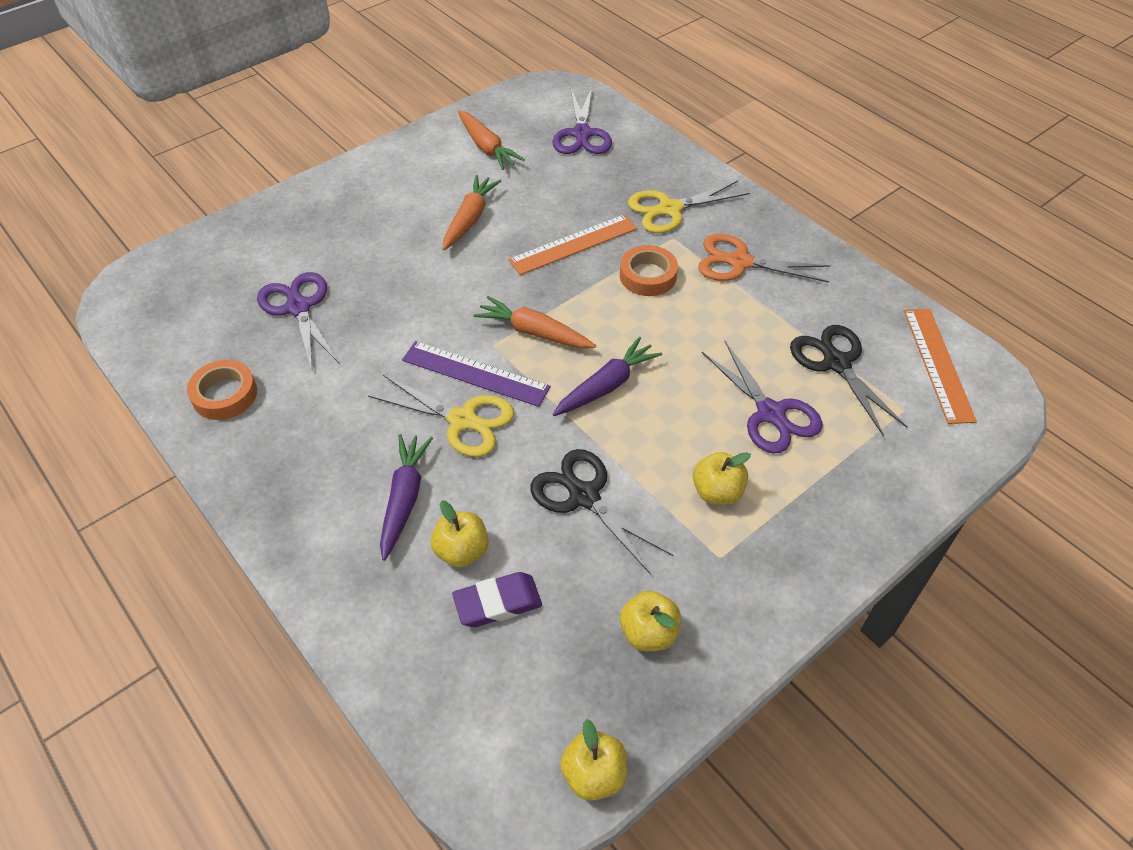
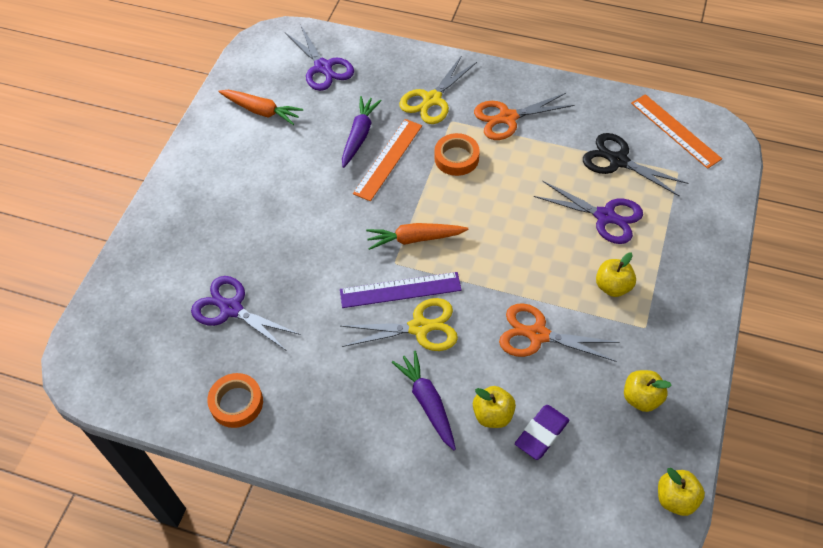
camera: 30 degrees left, 5 degrees up
orange carrot [443,175,501,250] -> none
black scissors [530,449,673,575] -> orange scissors [499,303,620,362]
purple carrot [552,337,662,416] -> purple carrot moved to [342,96,382,168]

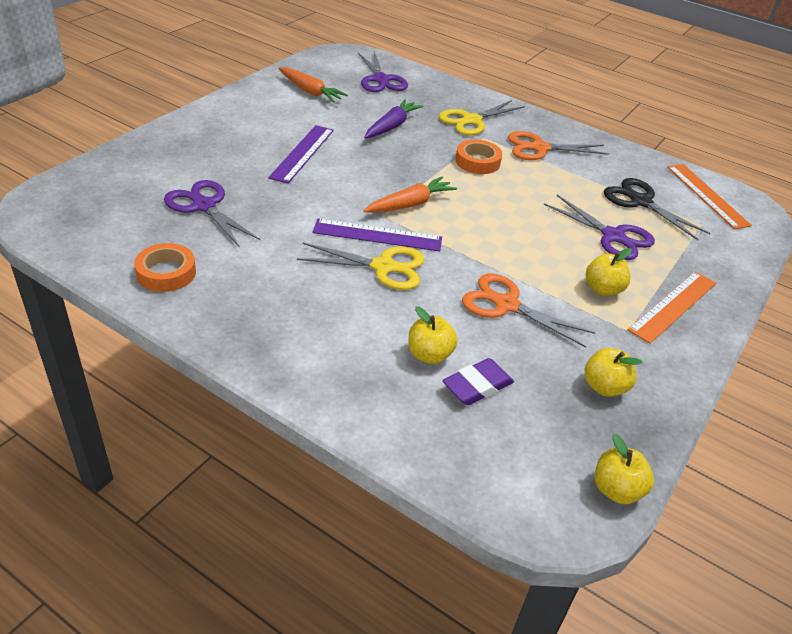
camera: 10 degrees right, 15 degrees down
orange ruler [353,119,422,201] -> orange ruler moved to [628,271,716,344]
orange carrot [366,223,468,250] -> orange carrot turned 135 degrees clockwise [364,177,457,213]
purple carrot [392,351,456,450] -> none
none -> purple ruler [268,125,334,184]

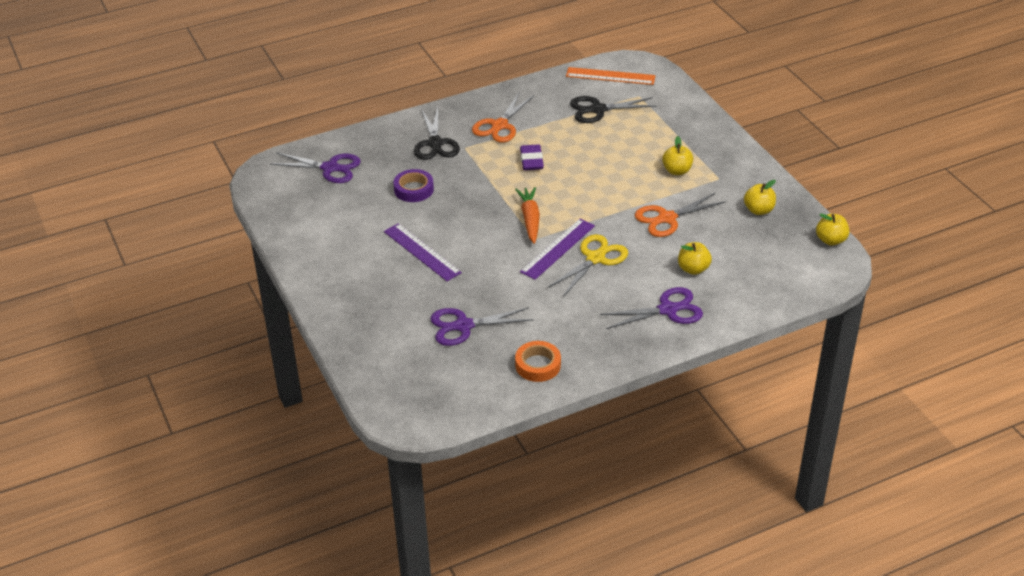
camera: 55 degrees left, 0 degrees up
orange carrot [278,67,348,103] -> none
purple carrot [364,99,423,139] -> purple tape [393,169,434,202]
yellow scissors [439,100,525,136] -> black scissors [414,107,460,160]
purple eraser [442,358,514,405] -> purple eraser moved to [520,144,544,170]
orange tape [455,139,502,174] -> none
purple scissors [544,195,655,260] -> purple scissors moved to [600,287,703,329]
orange ruler [628,271,716,344] -> none

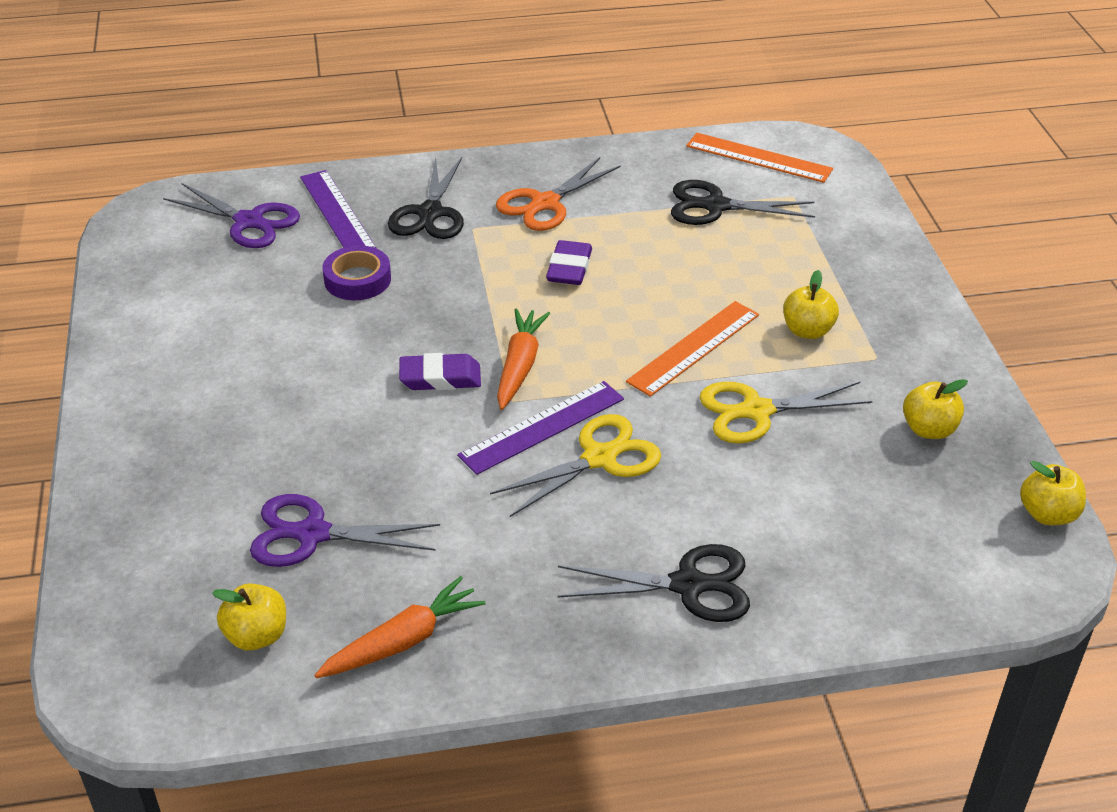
camera: 15 degrees right, 0 degrees up
purple ruler [384,223,462,281] -> purple ruler moved to [300,170,376,248]
orange tape [515,341,561,382] -> orange carrot [314,576,485,678]
purple scissors [600,287,703,329] -> black scissors [558,544,750,622]
orange scissors [635,193,726,237] -> yellow scissors [700,382,873,443]
yellow apple [678,242,712,275] -> yellow apple moved to [212,584,286,651]
none -> purple eraser [399,353,481,390]
none -> orange ruler [626,301,759,397]

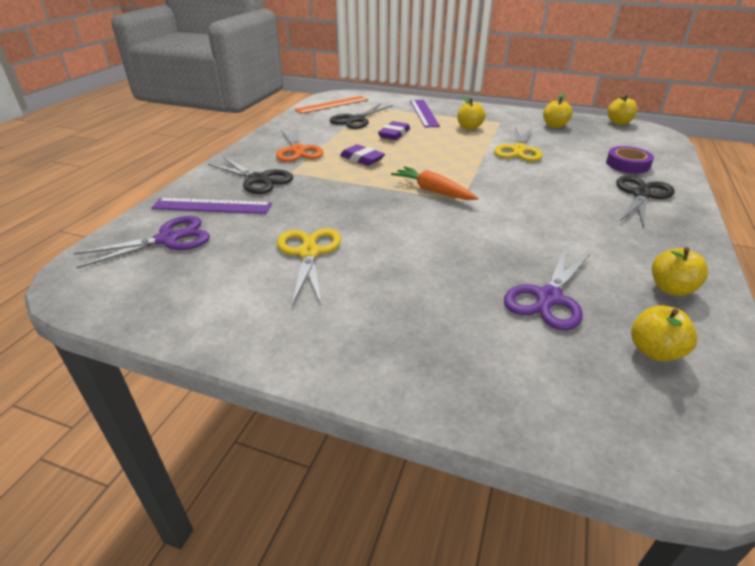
camera: 60 degrees left, 5 degrees down
orange carrot [314,576,485,678] -> yellow apple [652,247,708,296]
purple tape [322,245,391,300] -> purple tape moved to [606,146,654,173]
purple eraser [399,353,481,390] -> purple eraser moved to [378,121,410,140]
purple ruler [457,381,624,475] -> purple ruler moved to [410,100,440,128]
yellow scissors [490,414,661,517] -> yellow scissors moved to [277,228,341,306]
orange ruler [626,301,759,397] -> none

